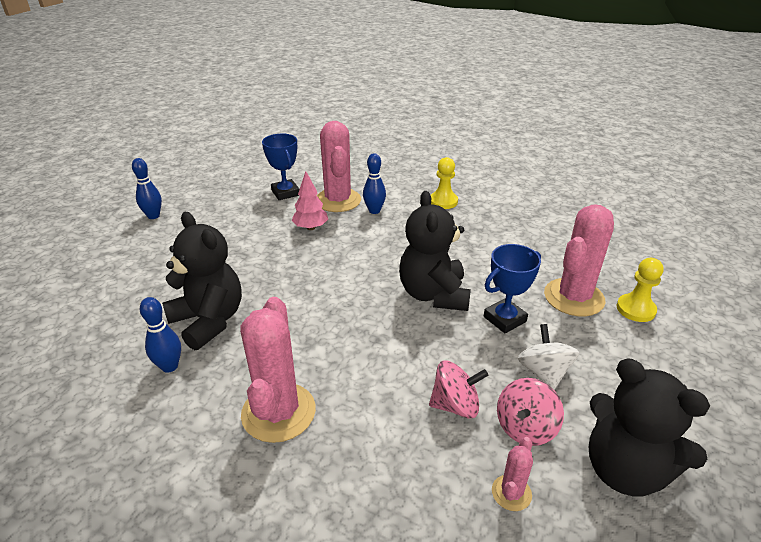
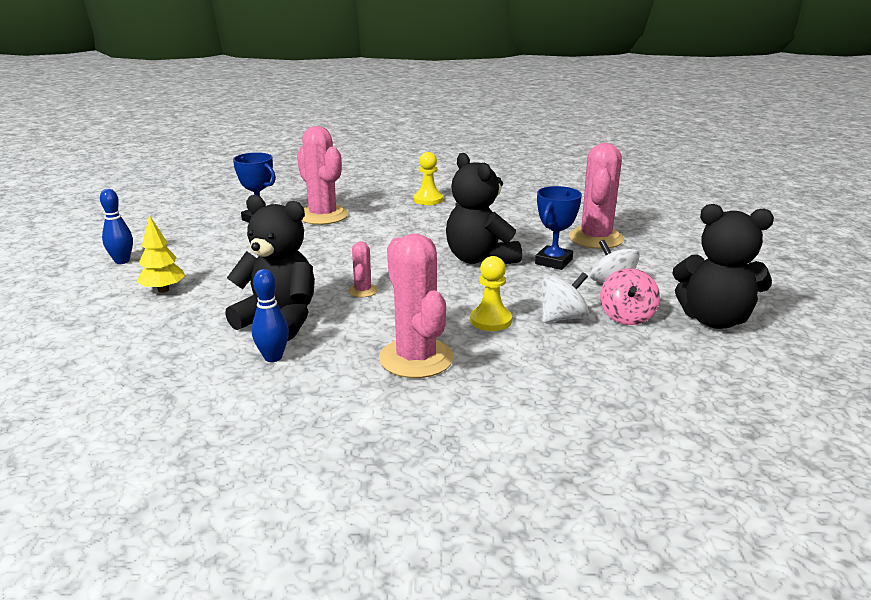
camera: 25 degrees left, 10 degrees down
pink tree [291,171,328,230] -> none
blue bowling pin [363,153,386,214] -> none
pink spinning top [429,361,488,419] -> white spinning top [542,272,589,323]
pink cactus [492,437,533,511] -> pink cactus moved to [348,241,378,297]
yellow pawn [616,258,664,322] -> yellow pawn moved to [470,256,512,331]
none -> yellow tree [136,215,185,293]

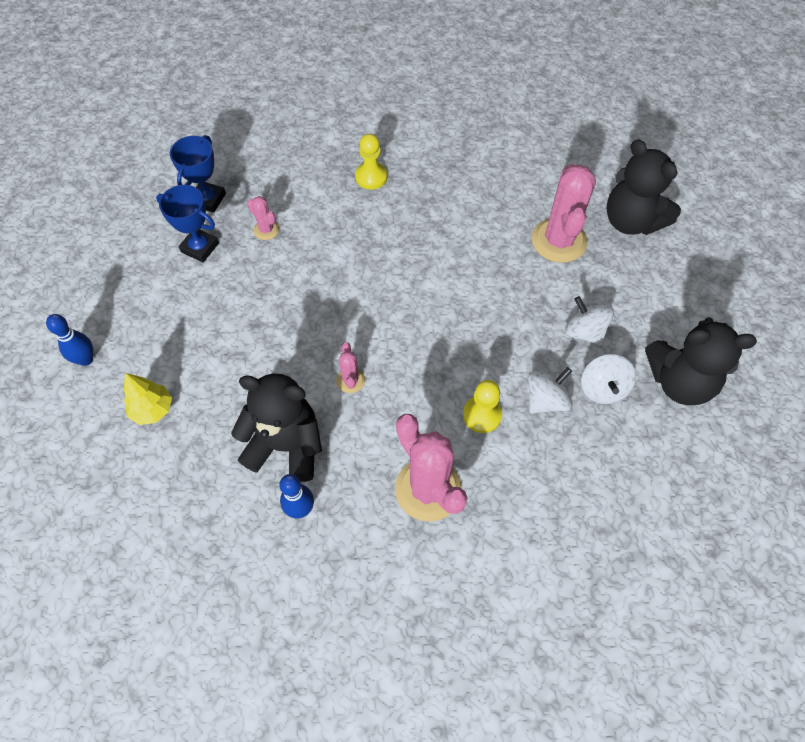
camera: 10 degrees left, 35 degrees up
pink cactus [297,126,348,225] -> pink cactus [247,196,279,240], size x0.47
black teddy bear [446,153,522,264] -> black teddy bear moved to [606,139,681,235]
blue trophy [535,186,582,270] -> blue trophy moved to [170,135,226,213]
pink spinning top [600,268,660,325] -> white spinning top [581,354,636,404]

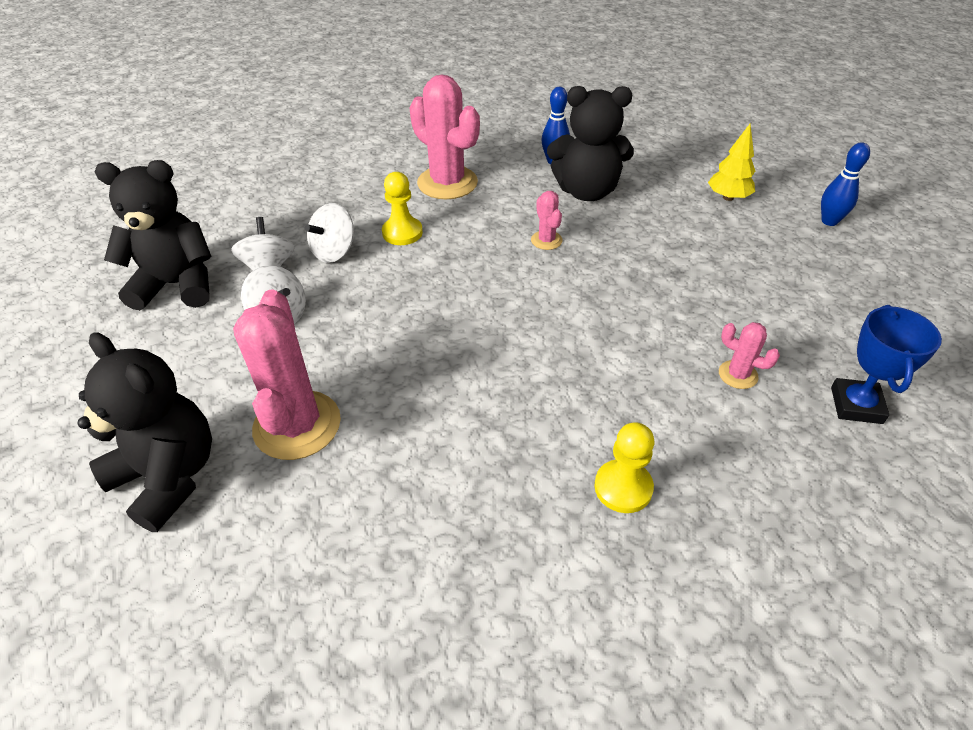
camera: 170 degrees right, 15 degrees down
blue trophy [156,185,219,263] -> none

